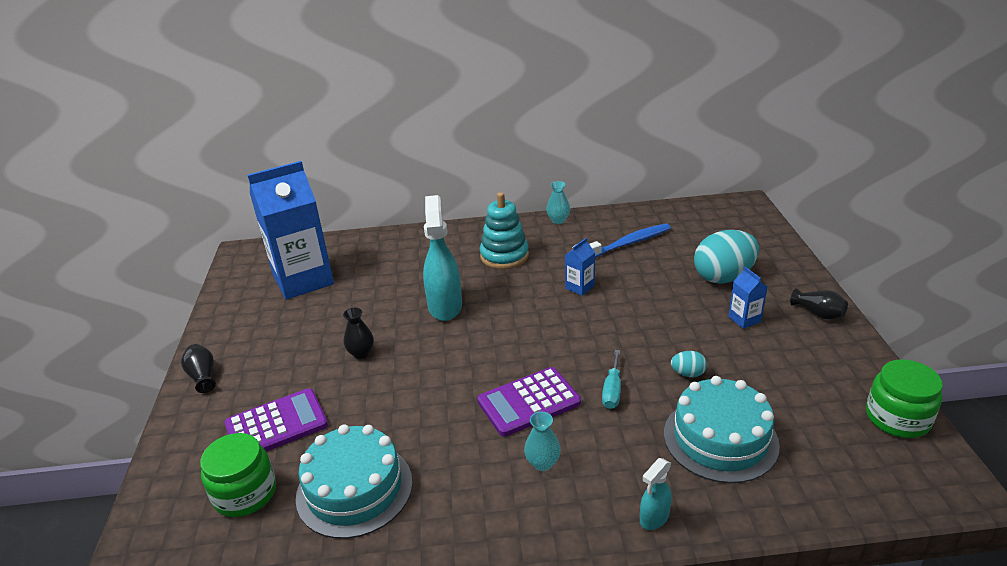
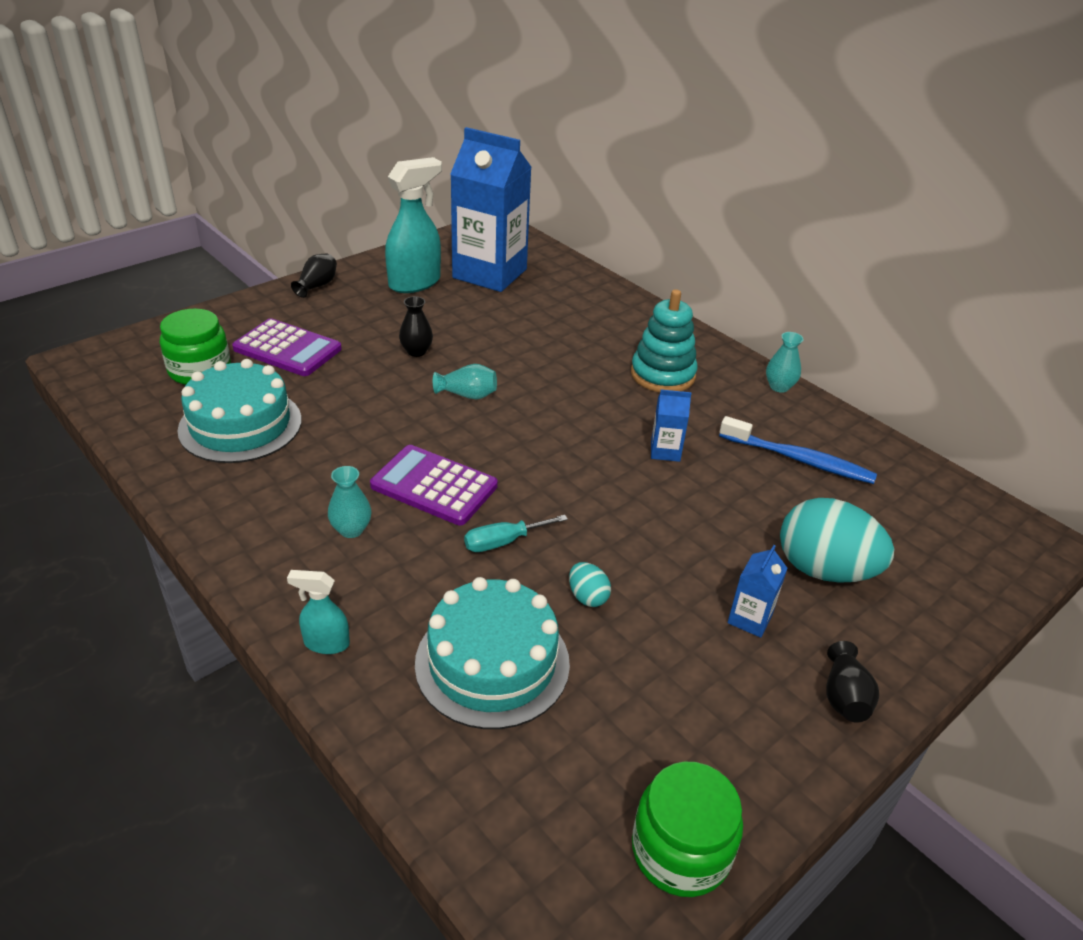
camera: 50 degrees right, 5 degrees up
turquoise spray bottle [423,195,462,321] -> turquoise spray bottle moved to [385,157,442,293]
none -> turquoise vase [433,364,497,400]

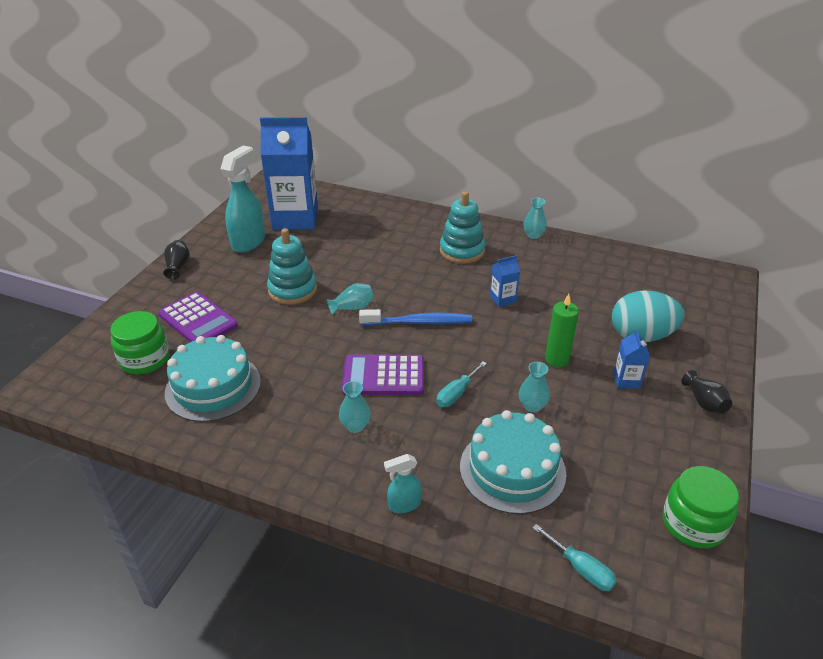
camera: 25 degrees left, 0 degrees up
purple calculator [232,318,342,376] -> purple calculator turned 45 degrees clockwise [158,292,238,342]
black vase [399,296,433,357] -> turquoise stacking toy [267,228,317,305]
turquoise egg [569,562,611,607] -> turquoise vase [519,362,550,413]
blue toothbrush [719,416,877,484] -> blue toothbrush moved to [359,309,472,326]
none -> turquoise screwdriver [532,524,617,591]
none -> green candle [545,294,579,367]

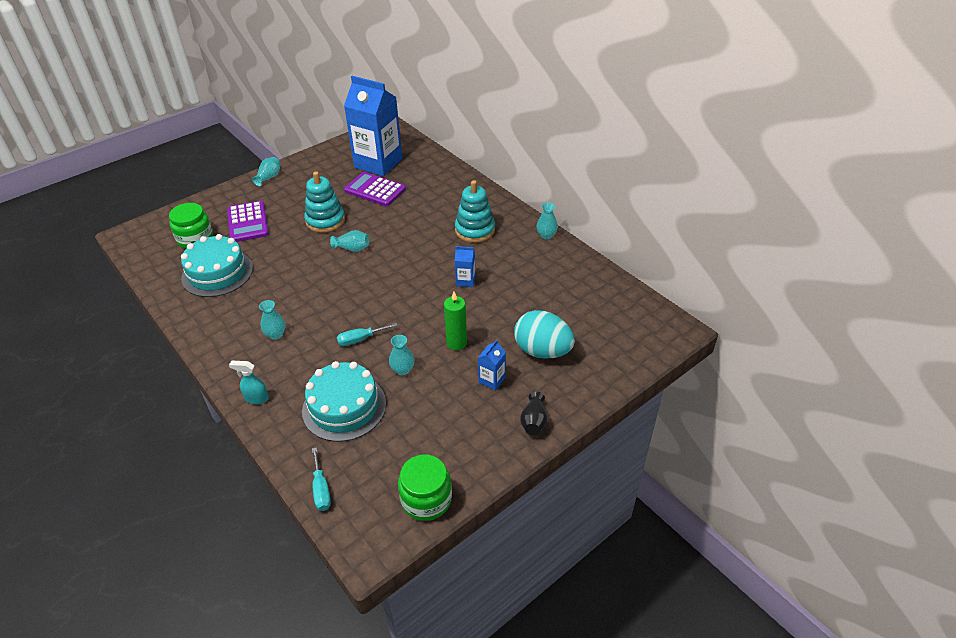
camera: 30 degrees right, 5 degrees up
black vase [163,240,190,279] -> turquoise vase [252,157,281,186]
turquoise spray bottle [220,146,265,253] -> none
purple calculator [342,354,424,395] -> purple calculator moved to [344,172,406,206]
blue toothbrush [359,309,472,326] -> none

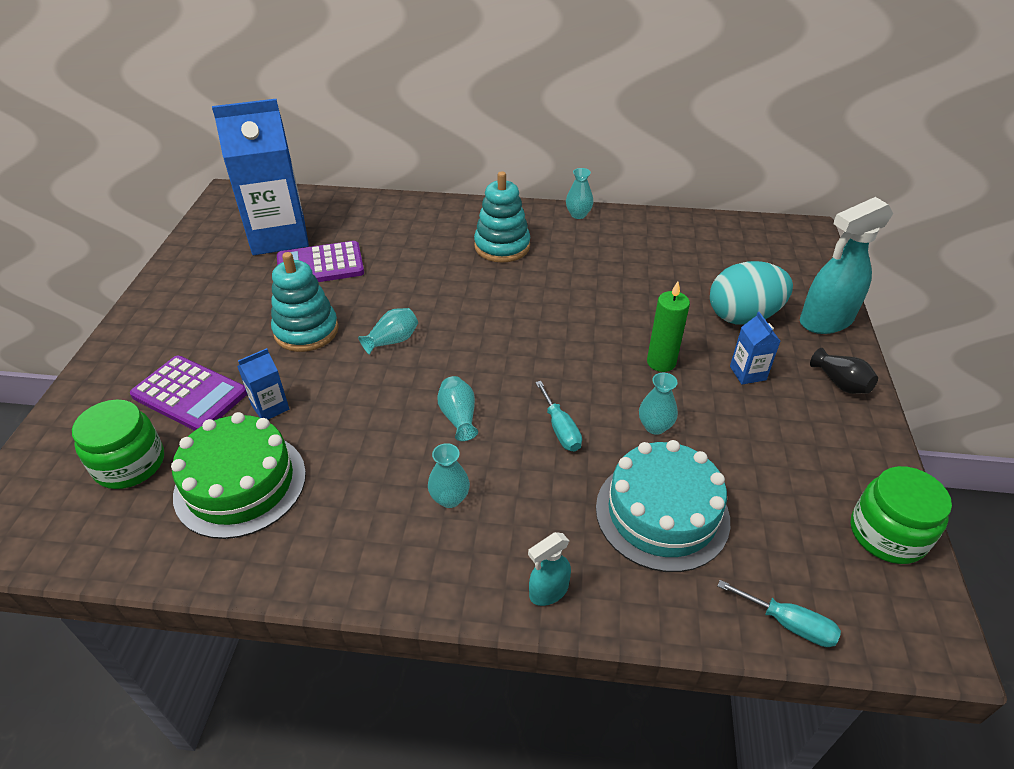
camera: 45 degrees left, 0 degrees up
turquoise cake [181,234,253,297] -> green cake [171,412,306,539]
turquoise vase [252,157,281,186] -> turquoise vase moved to [437,376,478,441]
turquoise screwdriver [337,323,398,346] -> turquoise screwdriver turned 45 degrees counterclockwise [535,381,582,451]
blue carton [455,246,475,287] -> blue carton moved to [237,348,289,419]
none -> turquoise spray bottle [800,197,893,334]

